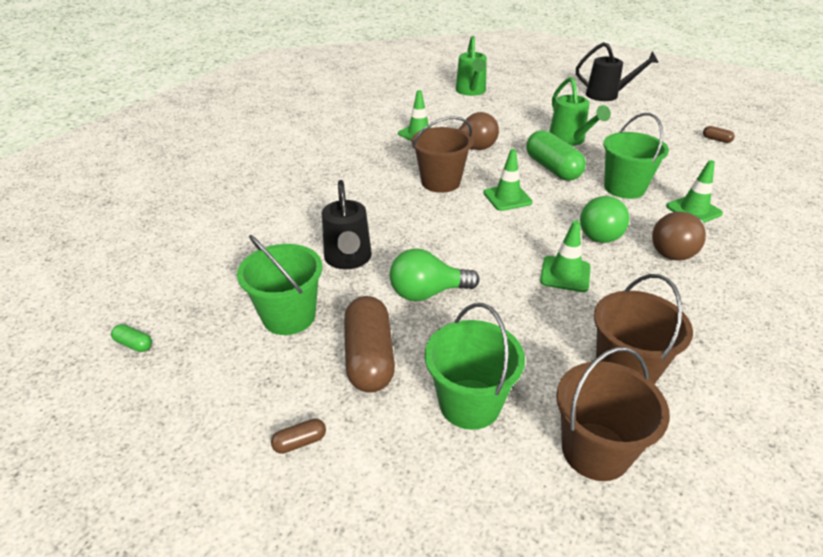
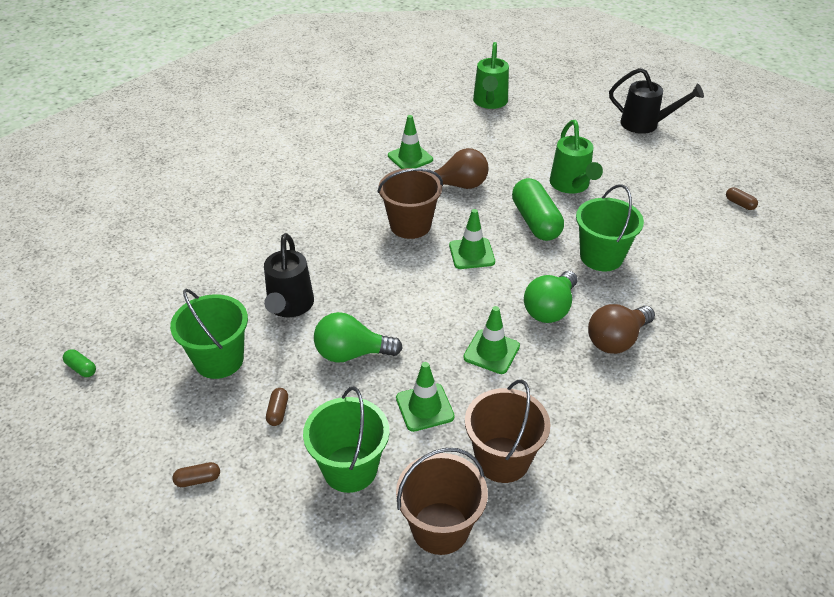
camera: 10 degrees right, 5 degrees up
brown capsule [344,296,395,393] -> brown capsule [266,388,288,426], size x0.42
green traffic cone [666,160,723,223] -> green traffic cone moved to [396,362,455,432]

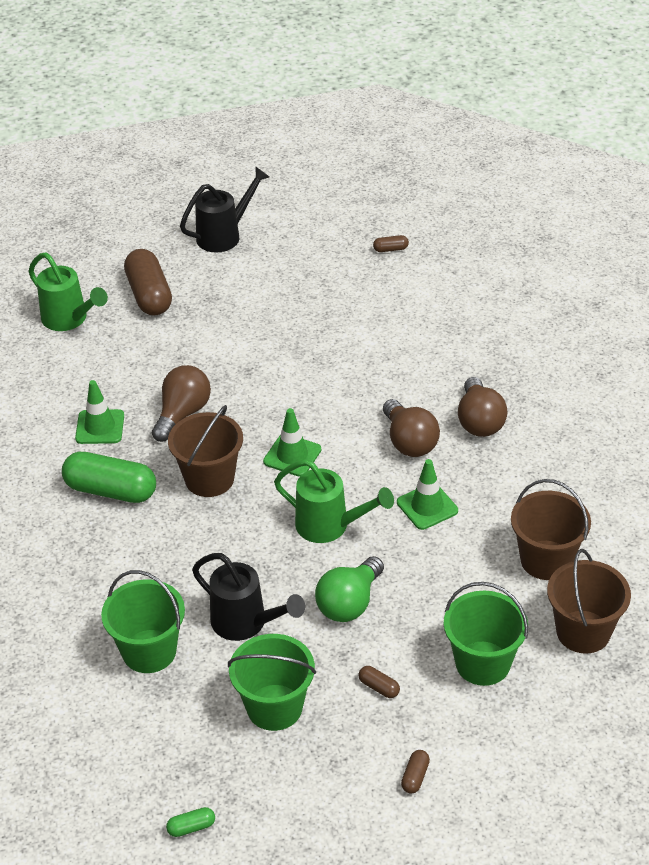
camera: 55 degrees left, 0 degrees up
green traffic cone [396,362,455,432] -> none
green capsule [512,178,564,241] -> green capsule moved to [62,452,156,503]
green light bulb [524,271,578,323] -> brown light bulb [383,399,440,457]
green watering can [550,120,603,194] -> green watering can moved to [274,459,394,543]
green bucket [576,184,644,271] -> green bucket moved to [101,570,185,673]
none -> brown capsule [124,249,172,316]

